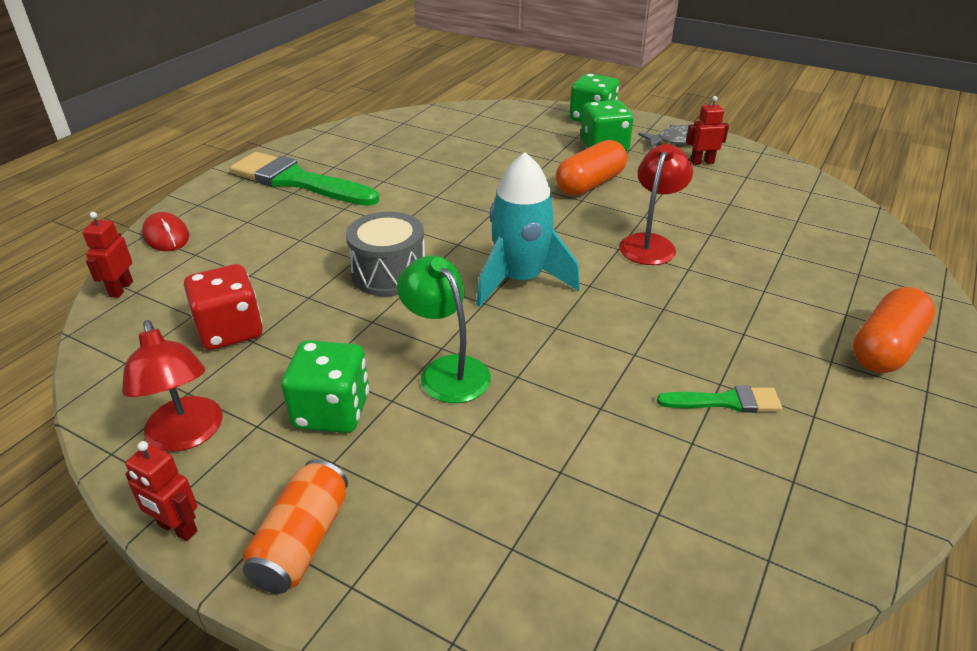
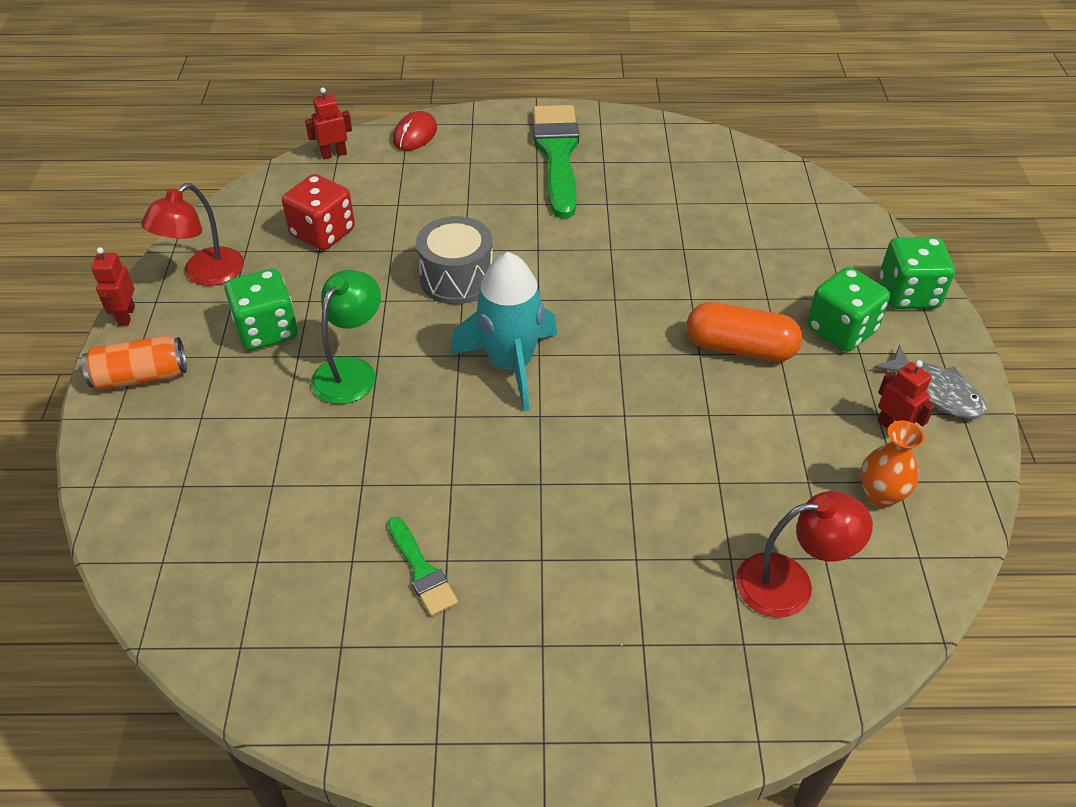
camera: 60 degrees right, 10 degrees up
red lamp [619,144,693,265] -> red lamp moved to [736,491,873,617]
orange capsule [853,287,935,373] -> none
none -> orange vase [861,421,925,508]

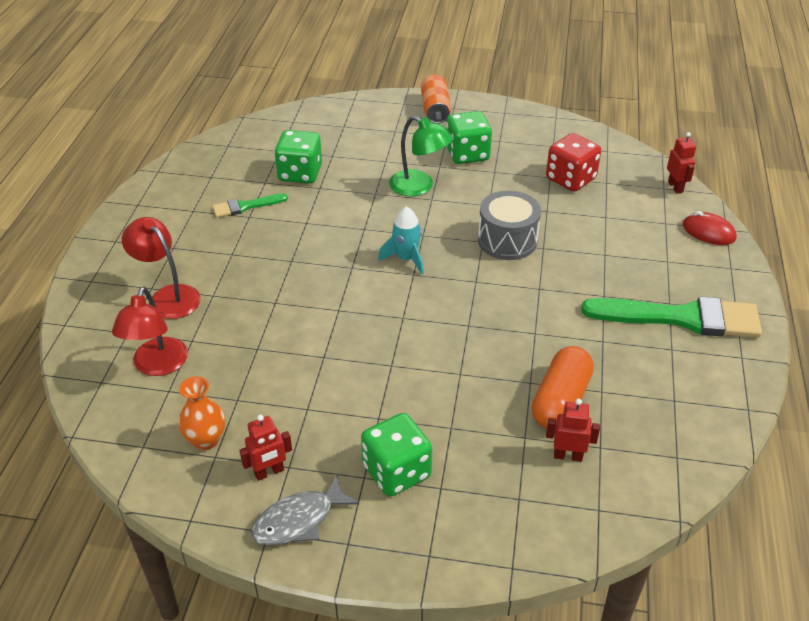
camera: 100 degrees right, 5 degrees down
red robot [91,247,135,326] -> red robot moved to [546,399,600,462]
red lamp [141,183,244,286] -> red lamp moved to [122,217,200,319]
turquoise rocket [450,252,557,411] -> turquoise rocket [378,206,424,275], size x0.59
orange capsule [686,302,802,362] -> orange capsule moved to [532,346,594,429]
green dice [879,237,955,309] -> green dice moved to [275,130,322,184]

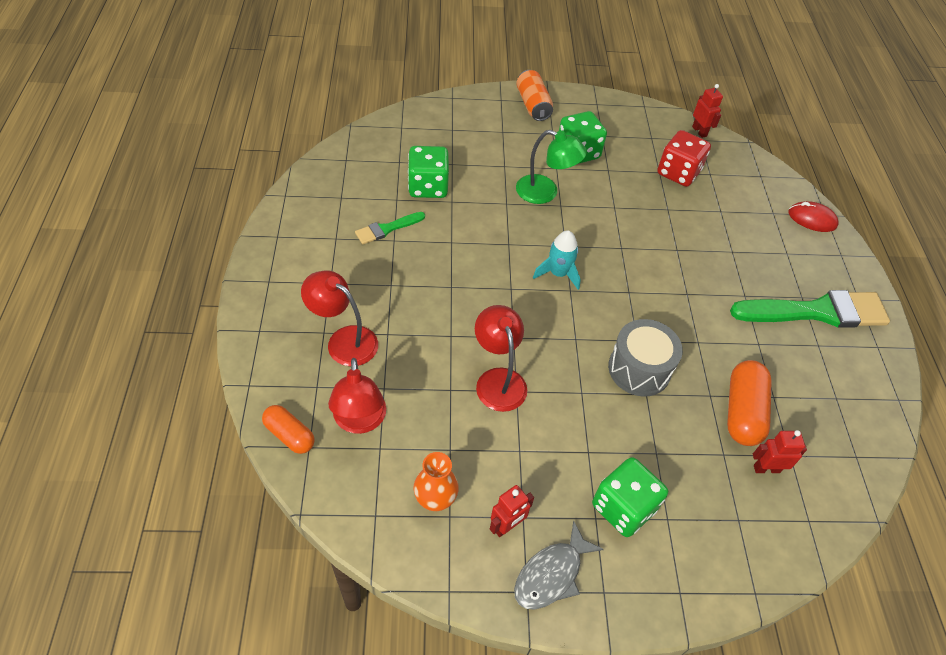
camera: 15 degrees left, 10 degrees up
grey drum [478,191,541,260] -> grey drum moved to [608,319,683,396]
red robot [667,132,696,194] -> red robot moved to [692,84,723,138]
none -> orange capsule [262,405,314,454]
none -> red lamp [475,305,527,412]

